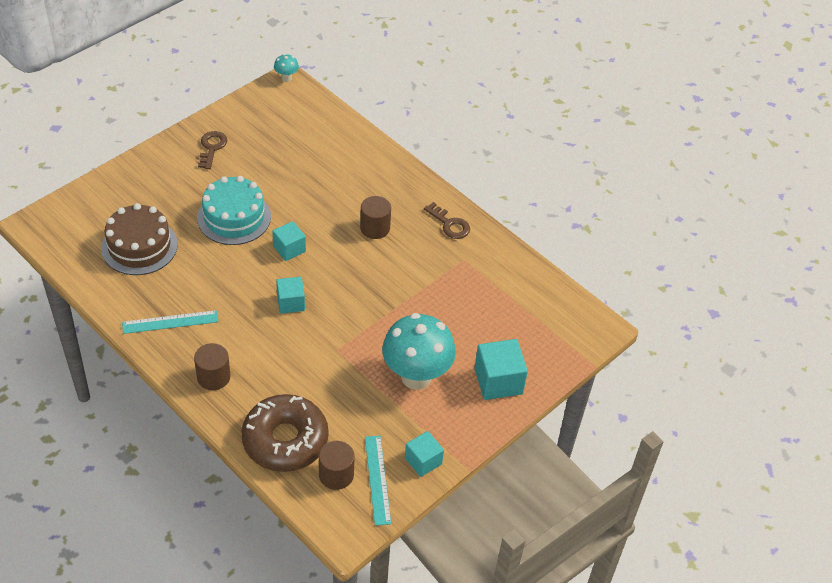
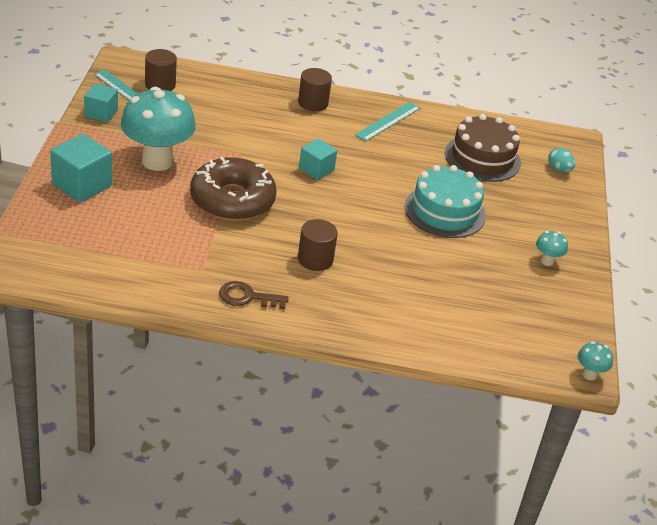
camera: 140 degrees right, 10 degrees down
brown key [198,131,227,169] -> turquoise mushroom [536,231,568,266]
brown donut [241,394,329,472] -> brown donut moved to [190,157,277,221]
turquoise cube [272,221,306,261] -> none
none -> turquoise egg [548,148,575,172]

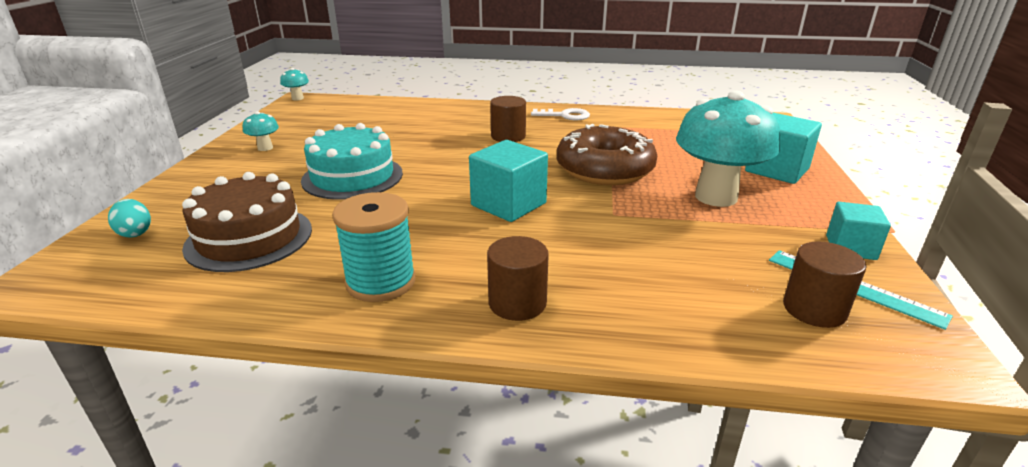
camera: 175 degrees left, 10 degrees down
brown key [219,281,289,309] -> white key [531,108,590,120]
turquoise cube [299,138,337,180] -> turquoise cube [469,140,548,222], size x1.56
turquoise ruler [355,102,420,141] -> turquoise spool [332,192,416,302]

